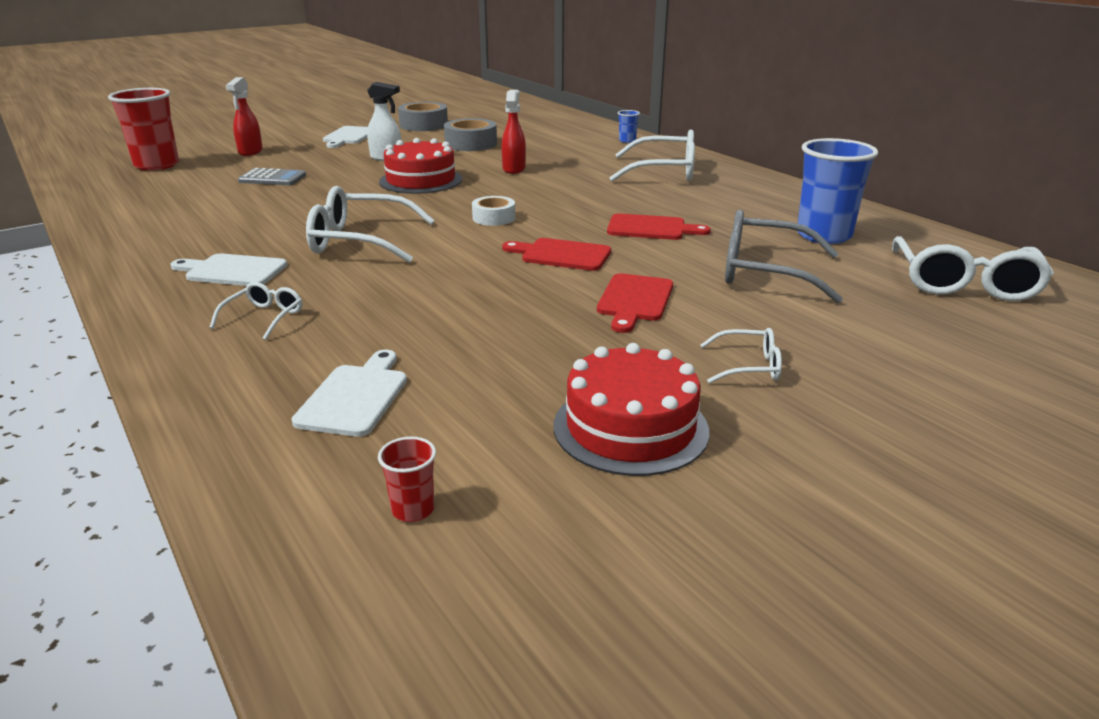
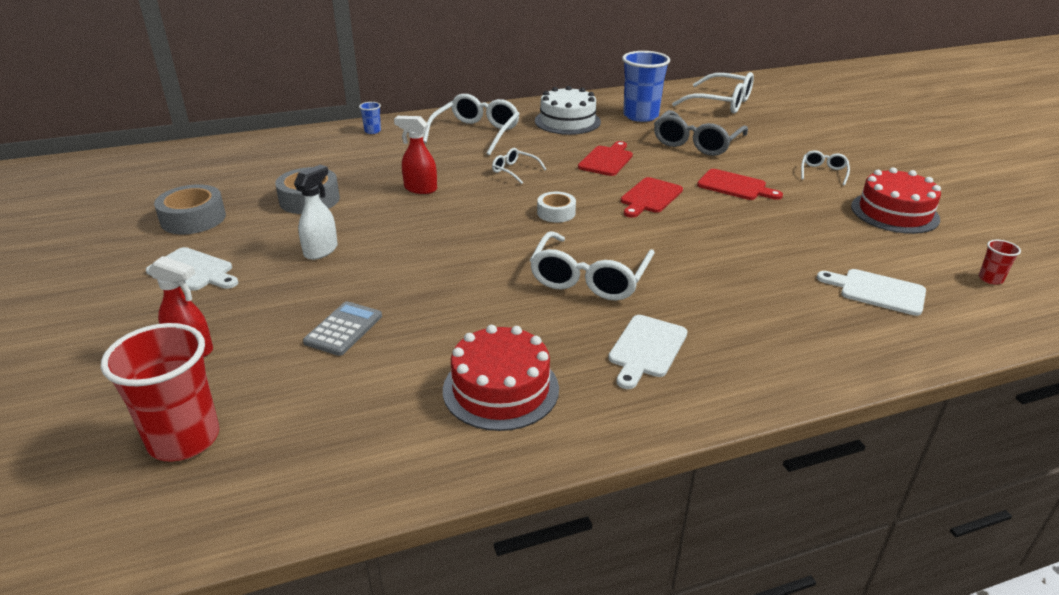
camera: 75 degrees left, 5 degrees up
white glasses [209,282,302,340] -> white glasses moved to [492,148,546,184]
red cake [379,138,462,194] -> red cake moved to [443,325,559,431]
none -> white cake [535,86,601,135]

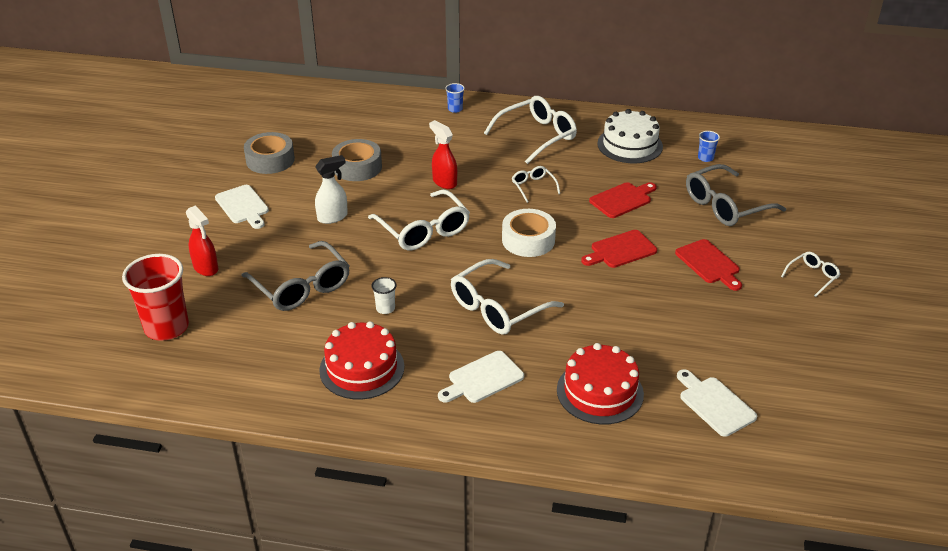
camera: 30 degrees right, 5 degrees up
grey calculator [303,301,382,356] -> grey glasses [241,241,350,311]
white tape [537,192,576,222] -> white tape [502,209,556,257], size x1.58
blue cup [622,51,670,122] -> blue cup [698,131,720,162], size x0.44
white glasses [672,72,754,114] -> white glasses moved to [368,189,470,250]
red cake [851,167,941,234] -> red cake moved to [557,343,644,425]
red cup [979,240,1021,285] -> none
none -> white cup [371,277,397,314]

